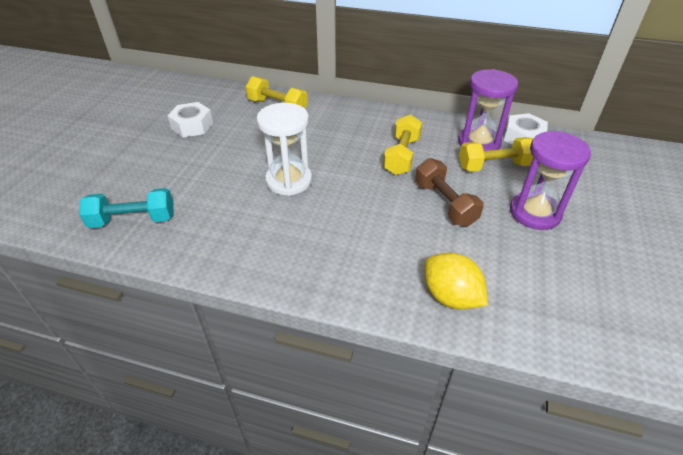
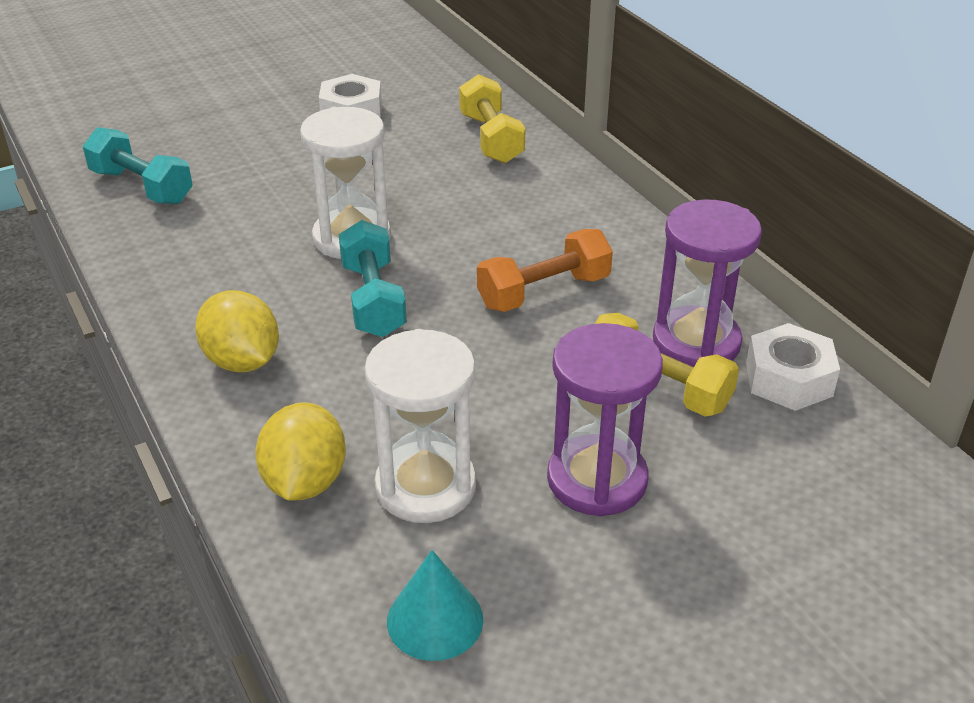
camera: 45 degrees right, 5 degrees down
yellow dumbbell [383,114,422,175] -> orange dumbbell [477,229,613,312]
brown dumbbell [415,158,484,226] -> none
none -> yellow lemon [195,290,279,372]
none -> turquoise dumbbell [339,220,407,337]
none -> white hourglass [365,329,476,523]
none -> turquoise cone [387,550,483,661]

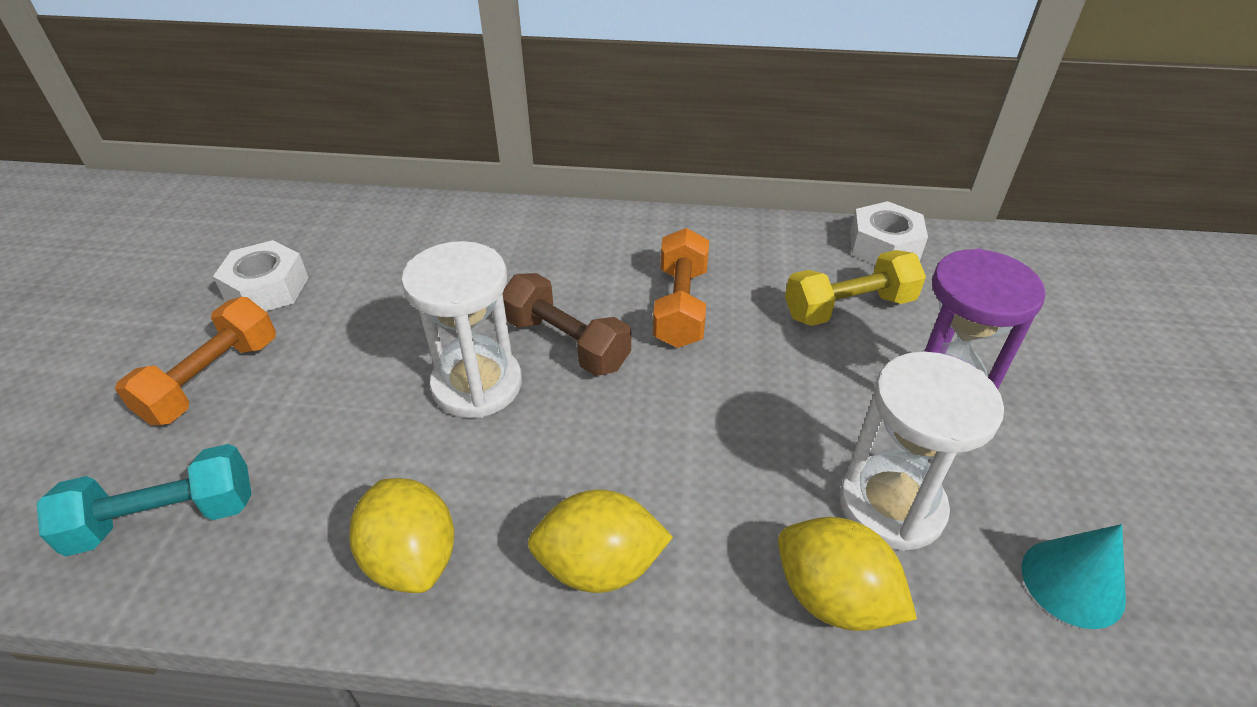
camera: 55 degrees left, 5 degrees up
turquoise dumbbell [339,220,407,337] -> none
yellow dumbbell [459,74,525,163] -> none
purple hourglass [653,199,762,367] -> none
none -> orange dumbbell [115,297,276,425]
none -> yellow lemon [349,478,454,593]
none -> brown dumbbell [502,273,631,376]

